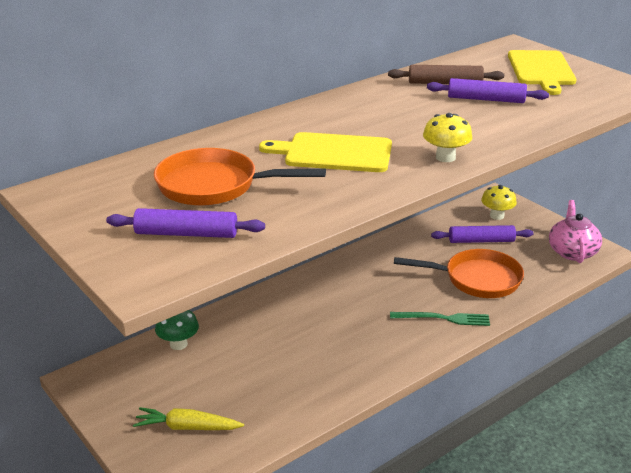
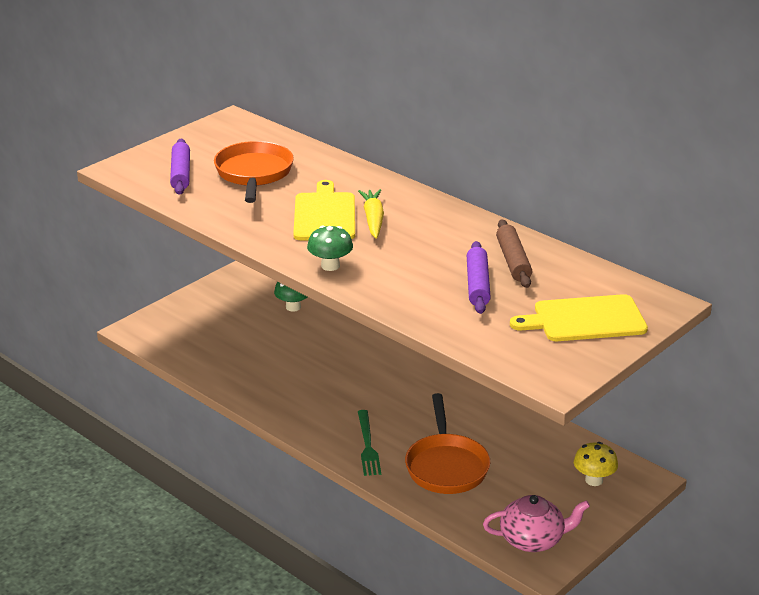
camera: 80 degrees right, 0 degrees up
yellow carrot [133,407,244,430] -> yellow carrot moved to [358,189,384,239]
yellow mushroom [423,113,472,162] -> green mushroom [307,226,353,271]
purple rolling pin [431,225,533,243] -> none

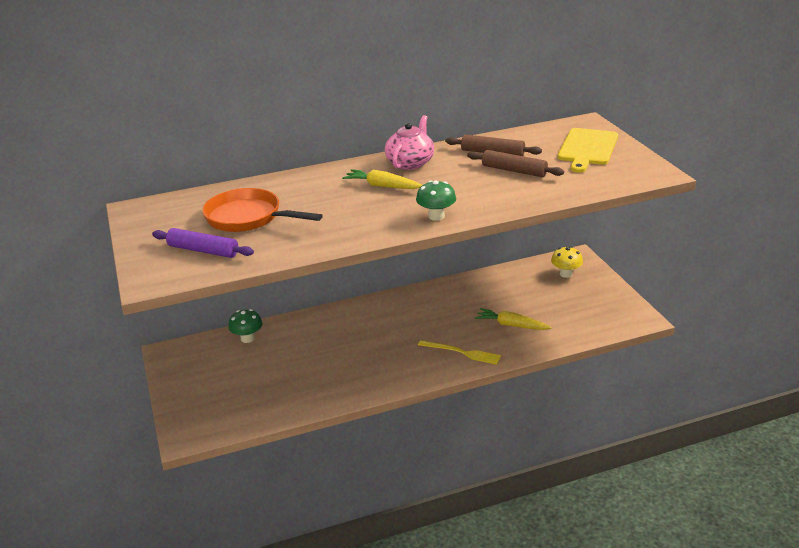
camera: 60 degrees left, 0 degrees up
yellow cutting board [293,180,355,240] -> none
green fork [358,410,381,476] -> yellow fork [418,340,501,365]
orange pan [405,393,490,494] -> yellow carrot [475,308,552,330]
purple rolling pin [467,241,491,314] -> brown rolling pin [467,150,564,177]
pink teapot [483,495,590,552] -> pink teapot moved to [385,115,434,170]

